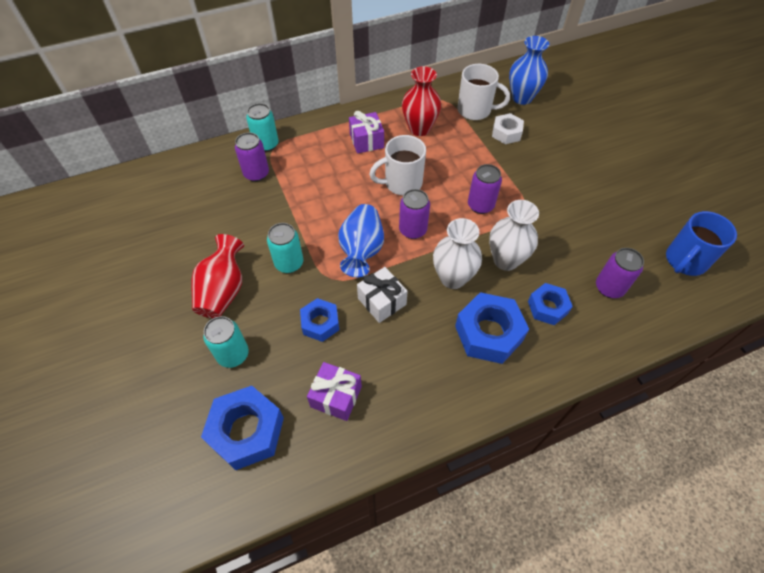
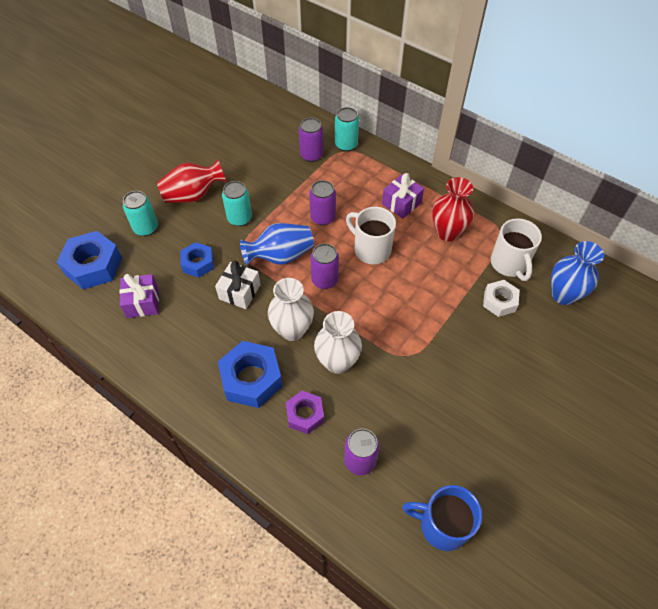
camera: 60 degrees right, 0 degrees up
purple can [468,164,502,214] -> purple can moved to [309,180,336,226]
blue nut [528,283,573,325] -> purple nut [286,391,324,434]

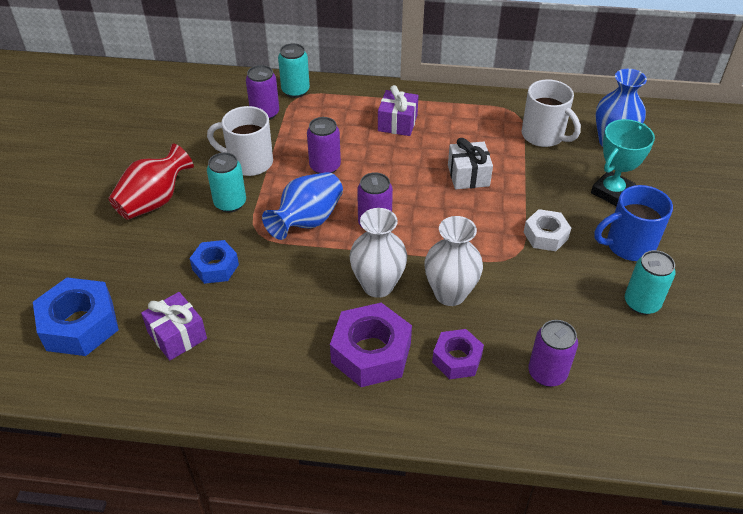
camera: 30 degrees left, 10 degrees down
turquoise can [123,191,158,236] -> turquoise can moved to [625,250,676,315]
white gift [215,261,260,309] -> white gift moved to [448,138,493,189]
blue nut [218,341,283,408] -> purple nut [330,303,412,387]
white mug [346,207,396,264] -> white mug moved to [207,106,273,176]
blue mug [402,485,482,551] -> blue mug moved to [594,185,673,261]
red vase [432,177,474,242] -> none
white nut [483,280,519,317] -> white nut moved to [523,209,571,251]
none -> turquoise trophy [591,119,655,206]

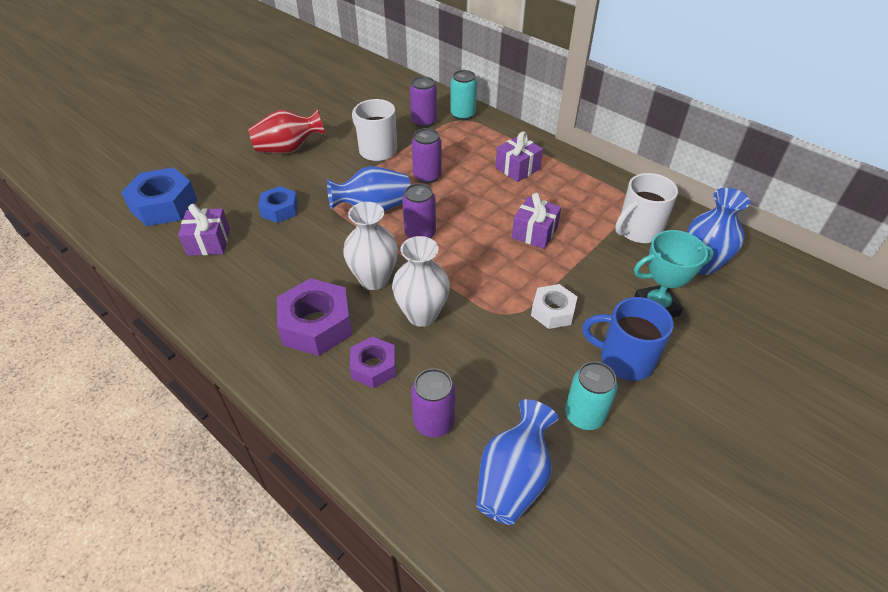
camera: 35 degrees right, 0 degrees up
turquoise can [207,152,246,213] -> none
white gift [448,138,493,189] -> purple gift [512,193,561,249]
white mug [522,79,581,147] -> white mug turned 60 degrees clockwise [615,173,678,243]
none -> blue vase [477,399,559,525]

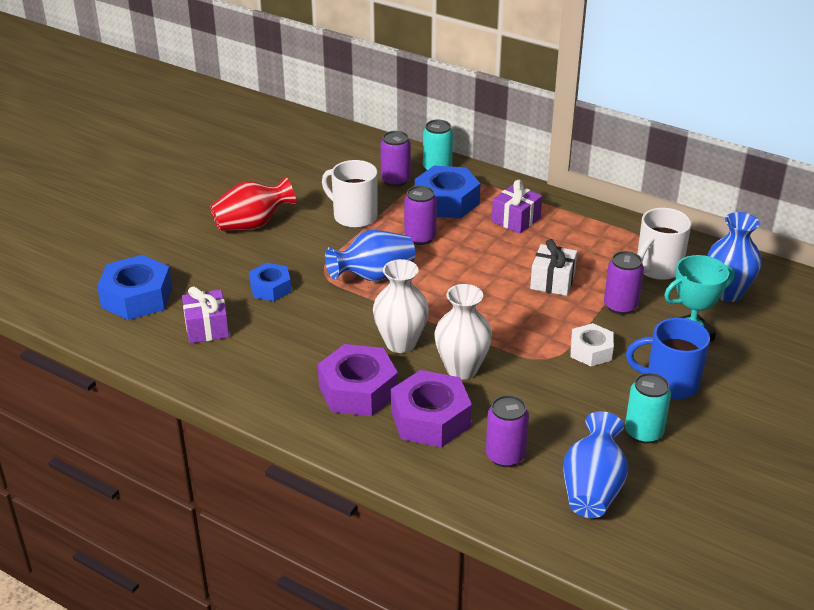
camera: 10 degrees left, 10 degrees down
purple nut [350,336,396,388] -> purple nut [391,370,472,448], size x1.64
purple can [402,183,436,238] -> purple can moved to [604,251,644,315]
purple gift [512,193,561,249] -> white gift [530,239,577,296]
none -> blue nut [415,166,481,218]

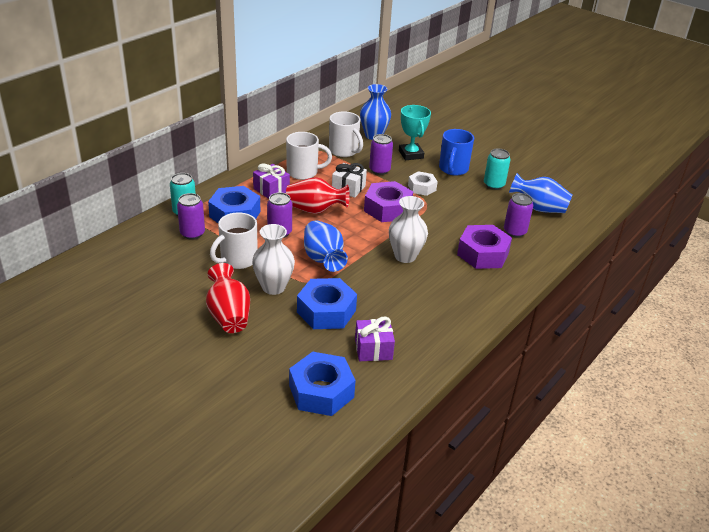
camera: 85 degrees left, 0 degrees up
blue nut [249,263,291,301] -> blue nut [297,278,357,329], size x1.64
purple nut [318,344,398,416] -> purple nut moved to [364,181,413,222]
white vase [435,284,492,380] -> white vase moved to [252,224,295,295]
none -> white mug [286,132,332,180]
none -> red vase [286,177,350,214]

